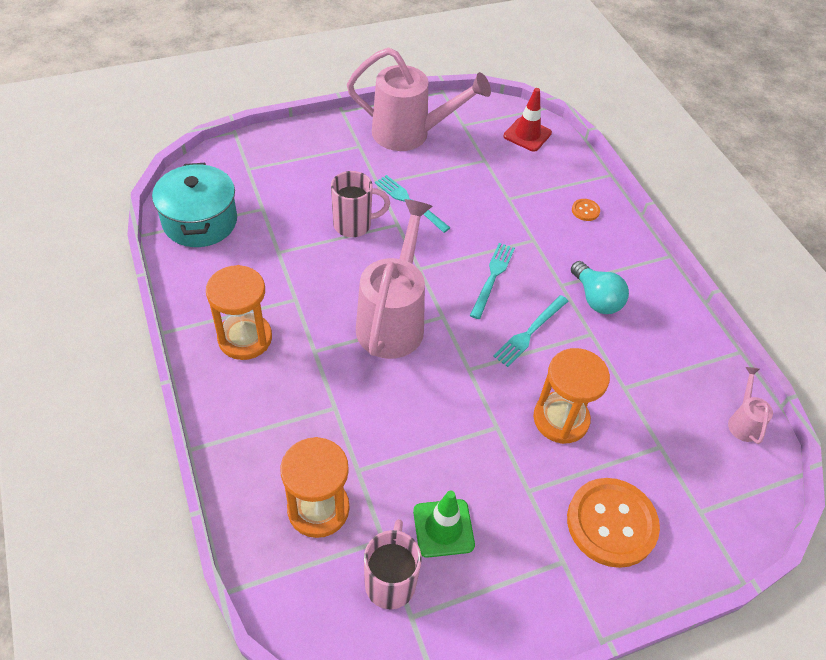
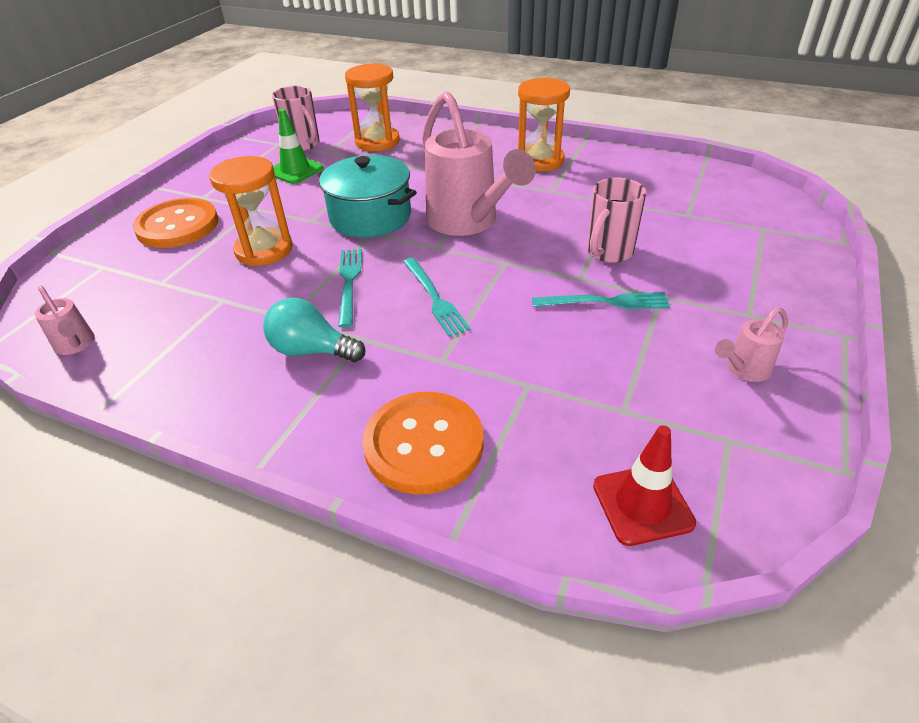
camera: 140 degrees right, 10 degrees down
turquoise pot [152,163,237,247] -> turquoise pot moved to [317,155,417,238]
pink watering can [347,47,491,151] -> pink watering can [715,307,788,382], size x0.44
orange button [572,199,600,221] -> orange button [362,392,484,495], size x2.42

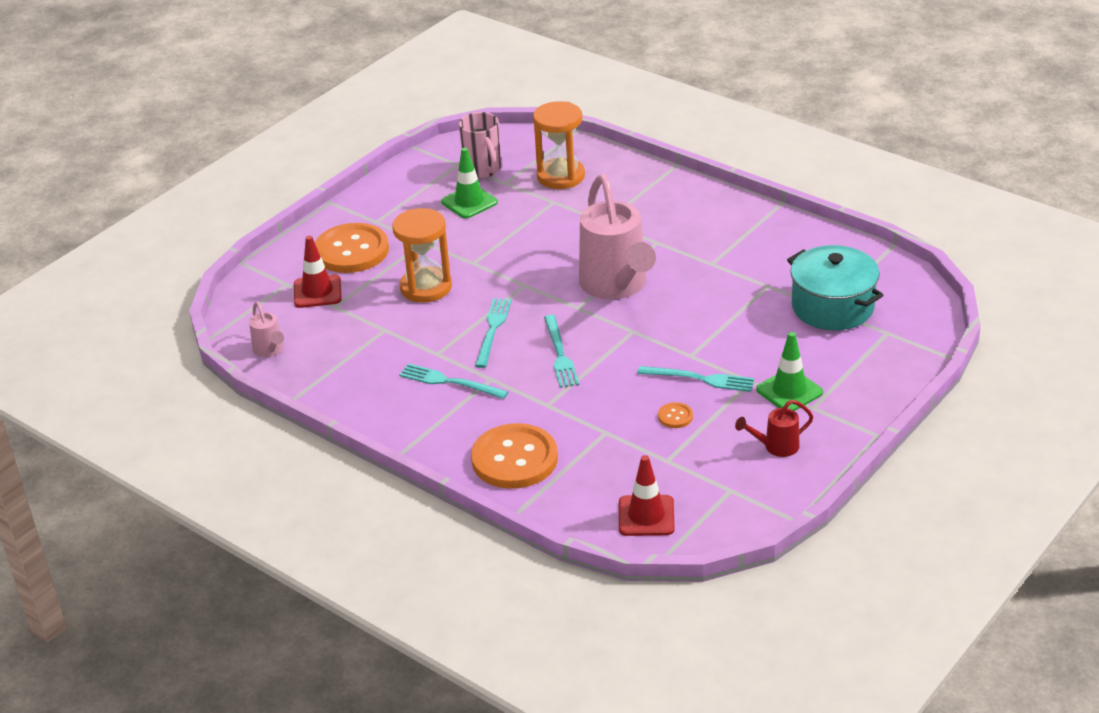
camera: 15 degrees right, 5 degrees down
turquoise light bulb [263,298,365,362] -> turquoise fork [399,363,508,399]
turquoise pot [317,155,417,238] -> turquoise pot moved to [787,245,884,330]
orange hourglass [518,77,570,172] -> none
pink mug [587,178,647,263] -> none
pink watering can [715,307,788,382] -> red watering can [735,400,814,457]
none -> red traffic cone [294,236,342,308]
none -> orange button [658,402,693,428]
none -> green traffic cone [756,332,823,411]

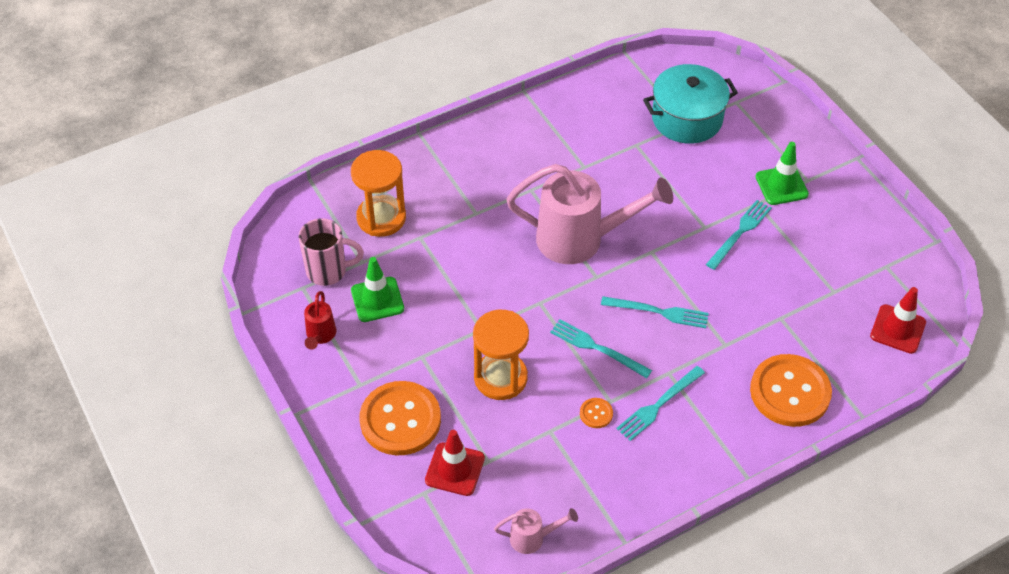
camera: 70 degrees left, 15 degrees up
orange button [658,402,693,428] -> orange button moved to [580,398,613,428]
red watering can [735,400,814,457] -> red watering can moved to [304,291,336,350]

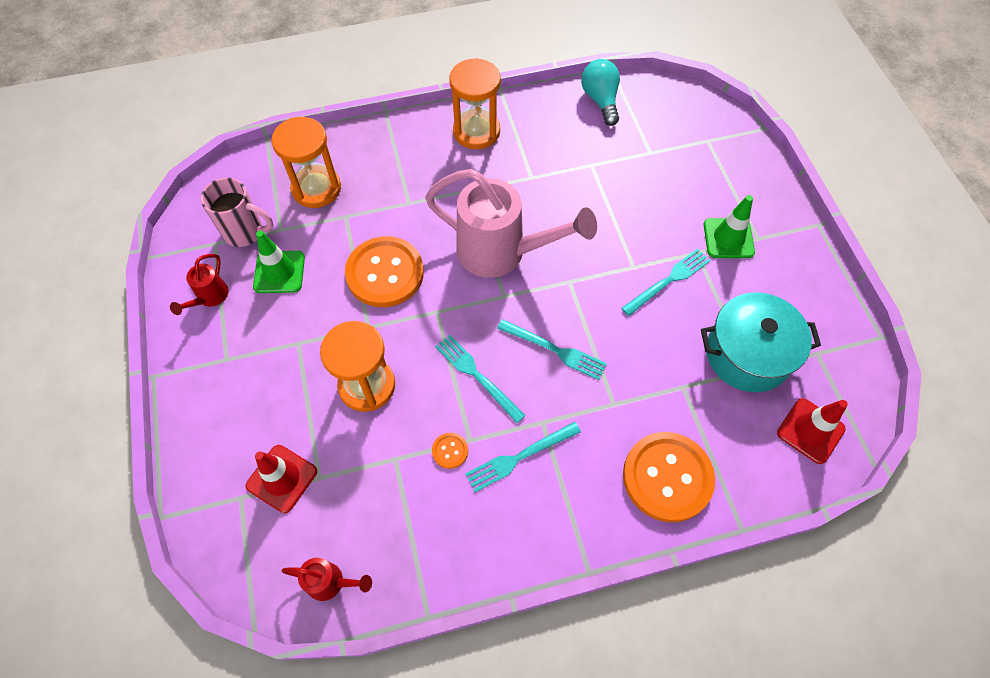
camera: 15 degrees right, 10 degrees up
orange button [360,381,441,456] -> orange button moved to [345,236,424,307]
pink watering can [494,508,578,554] -> red watering can [282,558,372,601]
turquoise pot [643,64,738,144] -> turquoise pot moved to [701,292,821,392]
none -> orange hourglass [449,58,501,149]
none -> turquoise light bulb [581,59,620,126]

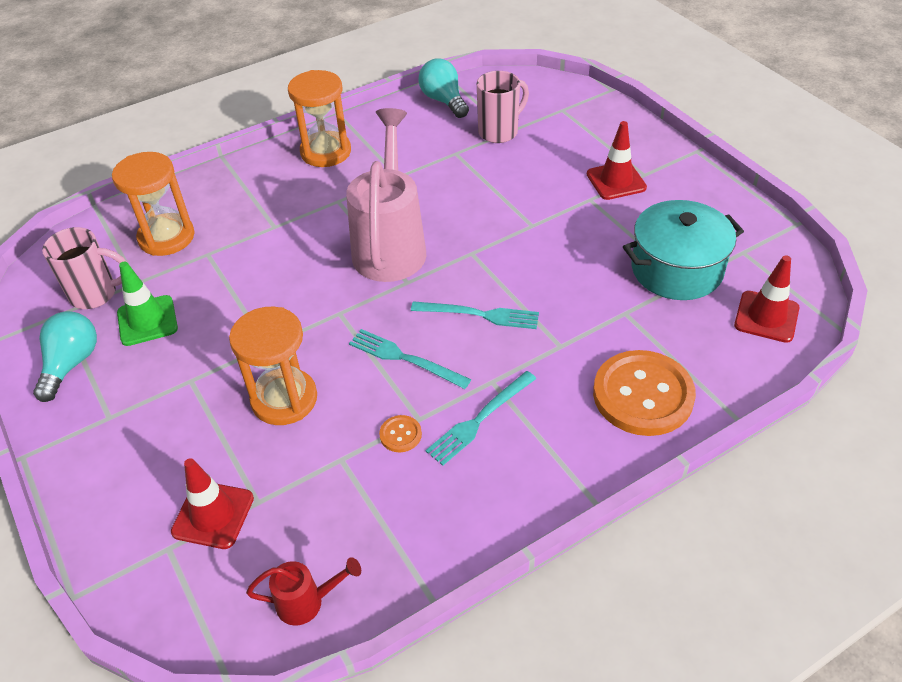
camera: 15 degrees left, 15 degrees down
red watering can [170,254,229,315] -> turquoise light bulb [33,311,97,402]
orange button [345,236,424,307] -> none
pink watering can [425,169,597,278] -> pink watering can turned 90 degrees counterclockwise [346,108,426,282]
turquoise fork [621,248,711,316] -> none
green traffic cone [704,195,755,258] -> red traffic cone [587,121,647,200]
none -> pink mug [477,71,529,143]

